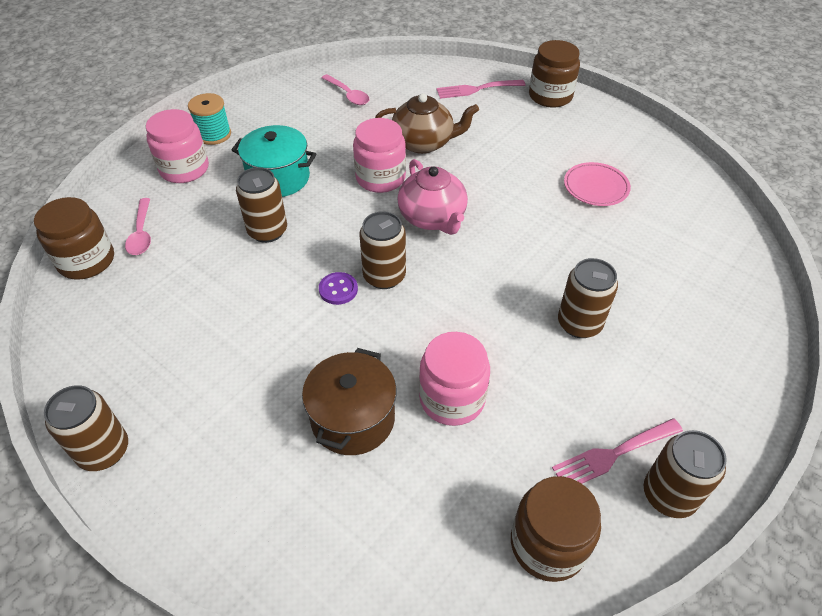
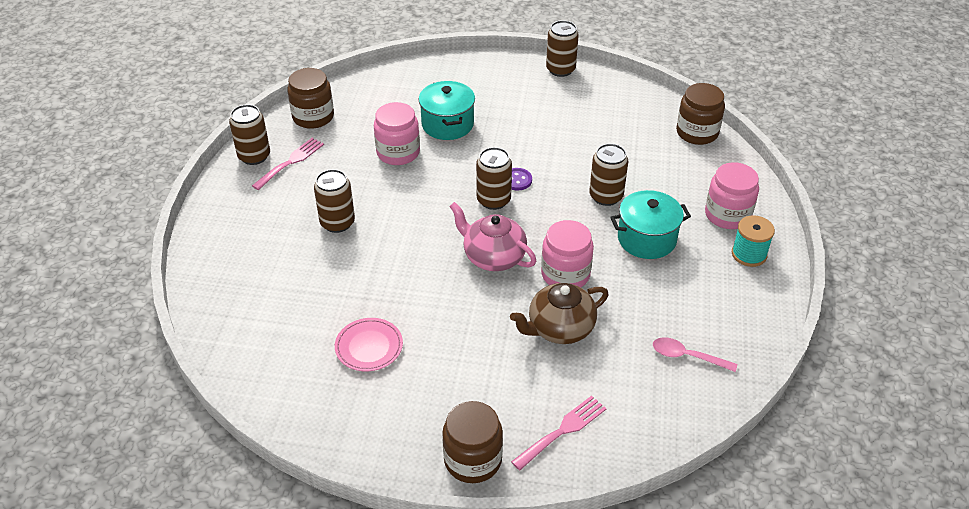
camera: 150 degrees right, 5 degrees down
pink spoon [125,198,151,255] -> none
brown pot [302,348,397,455] -> turquoise pot [419,81,475,140]

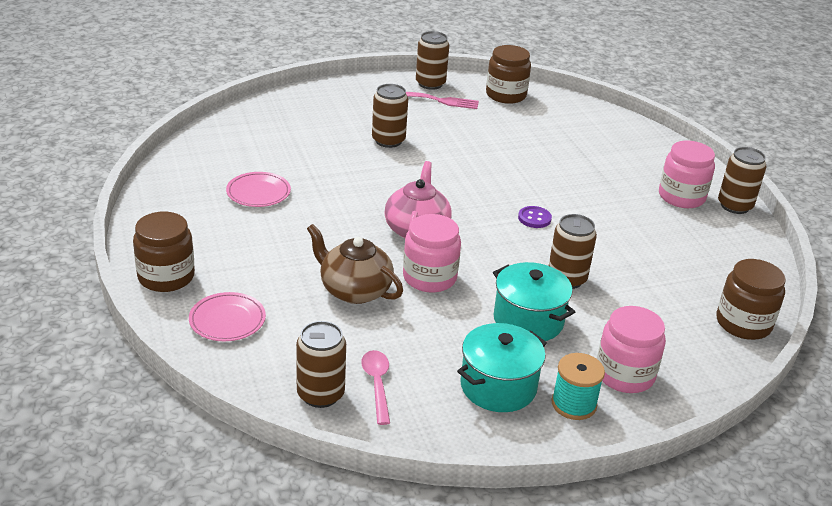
camera: 60 degrees right, 10 degrees down
pink jar [374,102,420,165] -> pink jar moved to [659,140,715,208]
turquoise pot [419,81,475,140] -> turquoise pot moved to [457,323,547,412]
brown can [476,147,512,210] -> brown can moved to [296,321,346,408]
pink fork [511,396,606,470] -> pink plate [189,292,266,341]

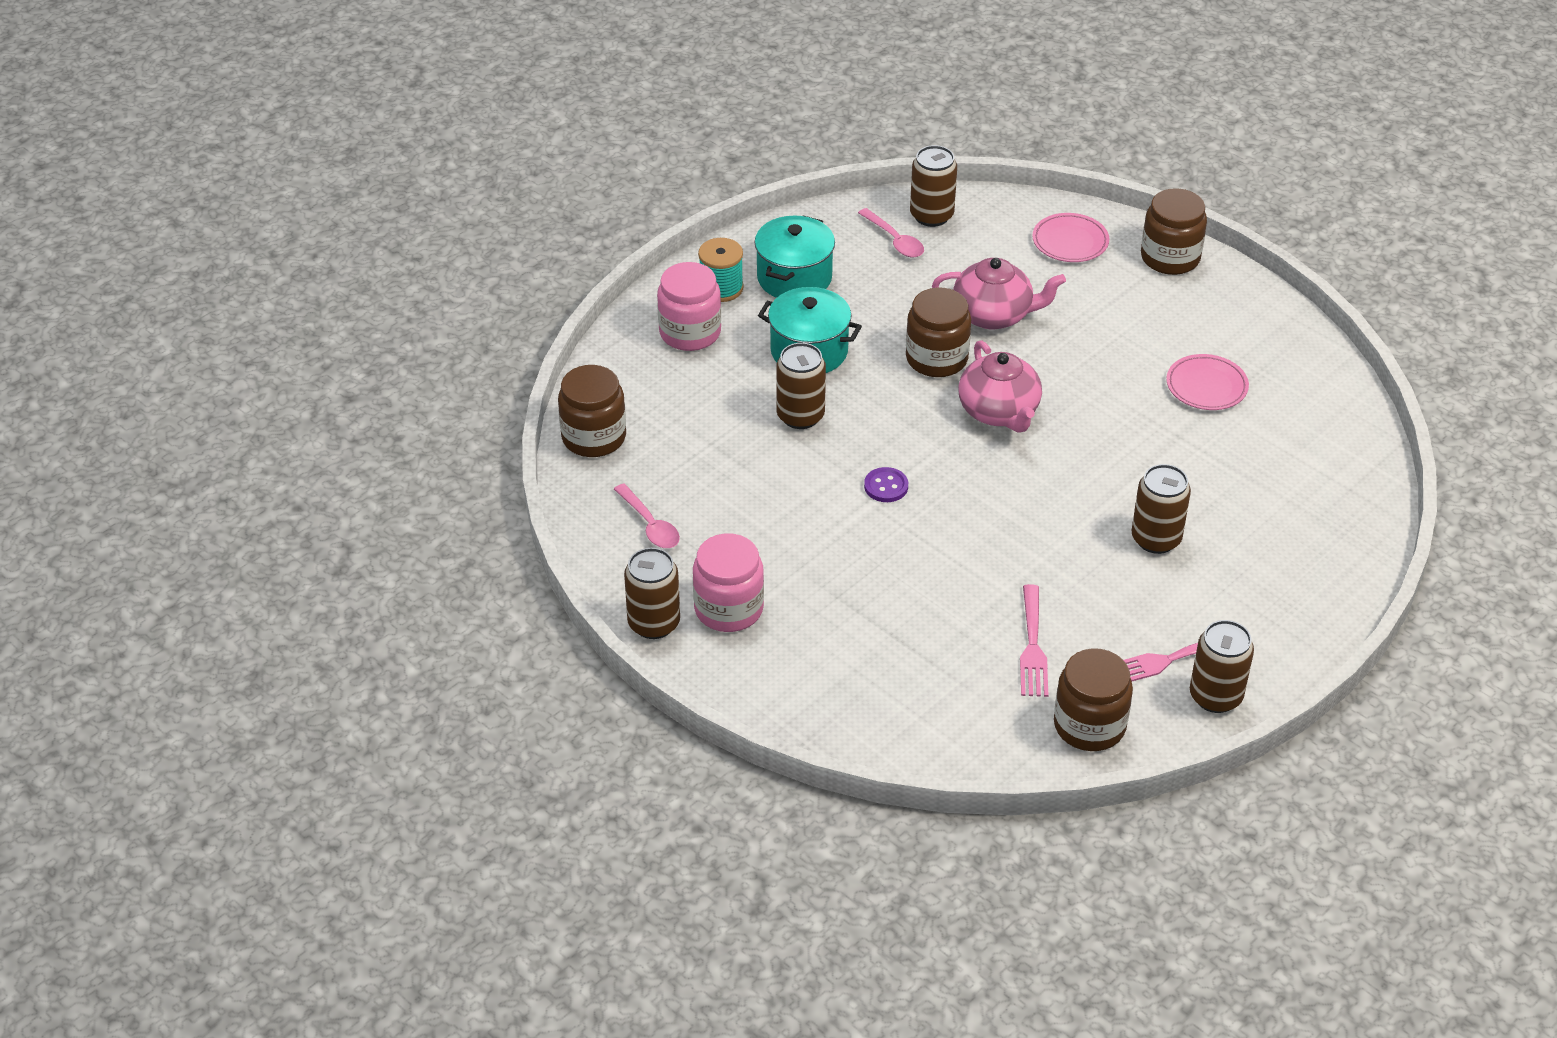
camera: 155 degrees right, 10 degrees up
brown teapot [307,224,403,304] -> pink teapot [932,258,1066,329]
pink jar [403,214,461,292] -> brown jar [906,287,971,377]
none -> pink spoon [614,484,680,548]
none -> pink fork [1020,584,1048,697]

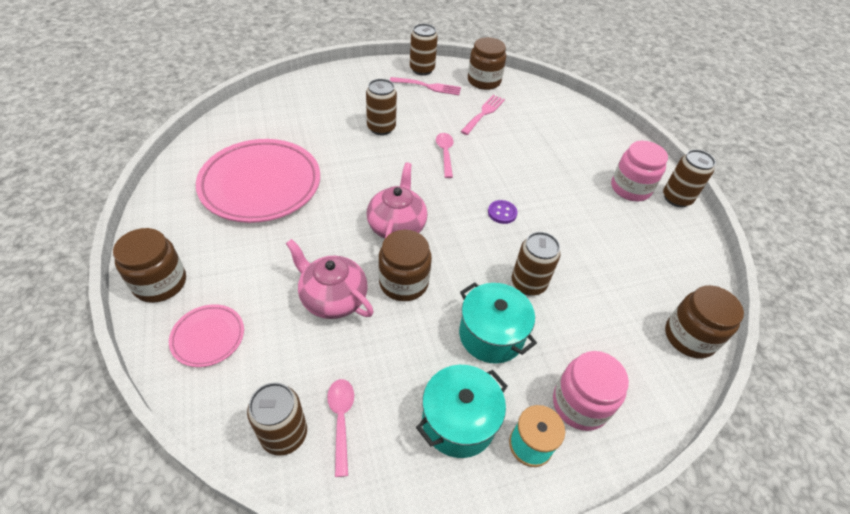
camera: 155 degrees left, 5 degrees up
pink spoon [614,484,680,548] -> pink spoon moved to [436,133,453,178]
pink plate [1166,354,1249,410] -> pink plate [196,139,320,223], size x2.12

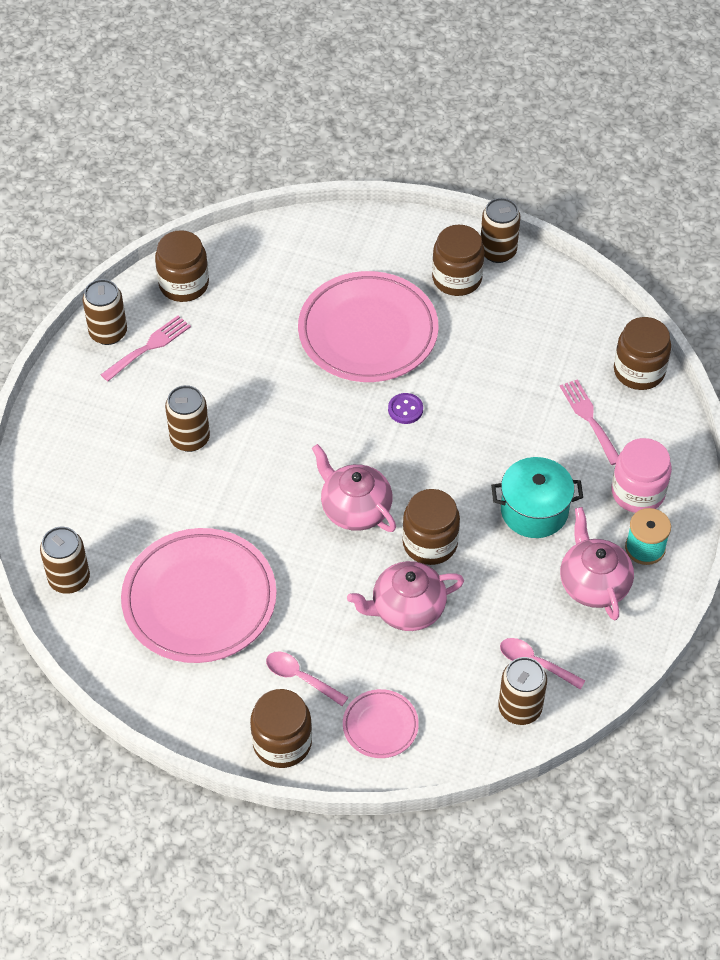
camera: 50 degrees left, 5 degrees up
turquoise pot [416,365,507,458] -> pink teapot [560,507,634,620]
pink spoon [436,133,453,178] -> pink spoon moved to [266,652,348,706]
pink fork [460,95,505,135] -> pink fork moved to [560,379,619,465]
brown can [512,232,561,296] -> brown can moved to [40,527,90,594]
pink jar [611,141,668,201] -> brown jar [432,225,485,296]
none -> pink plate [298,271,438,382]

